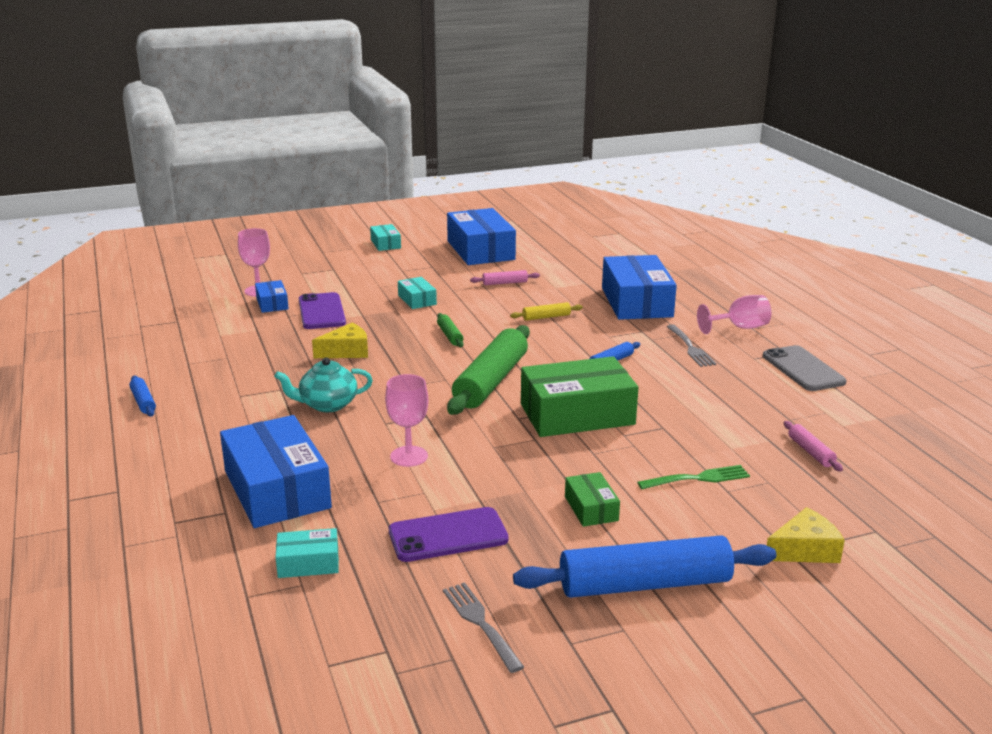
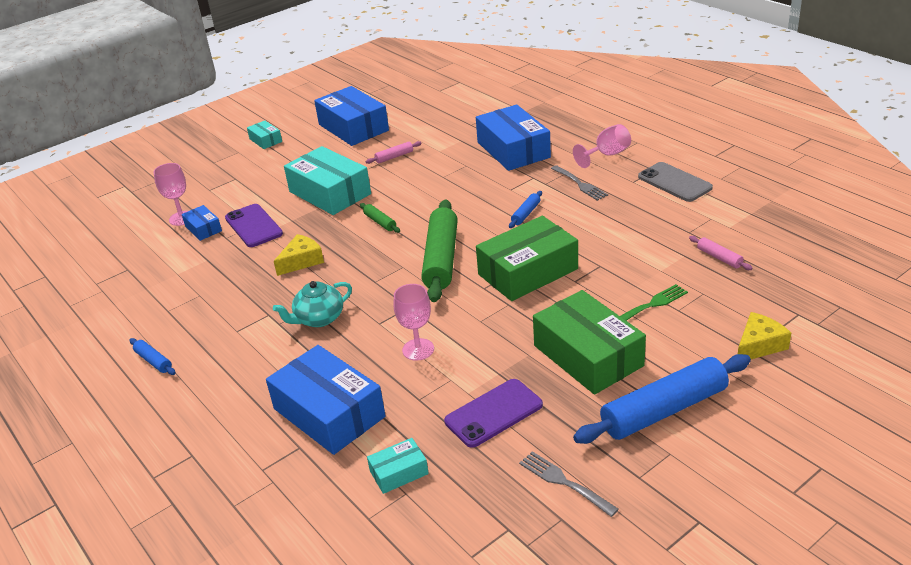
camera: 15 degrees left, 10 degrees up
turquoise box [398,277,437,309] -> turquoise box [284,146,371,215], size x2.10
yellow rolling pin [510,302,583,321] -> none
green box [565,472,620,527] -> green box [533,290,646,395], size x2.10

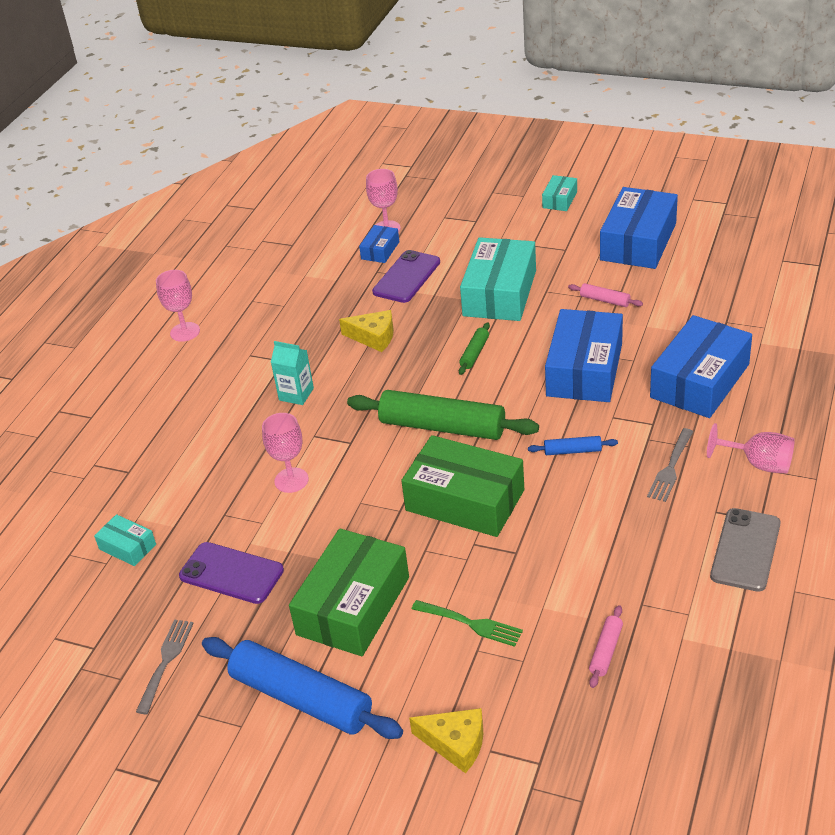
camera: 60 degrees right, 5 degrees up
blue rolling pin [130,338,176,375] -> pink goblet [156,270,200,342]
blue box [266,345,386,455] -> blue box moved to [545,309,623,402]
turquoise teapot [273,281,352,327] -> turquoise carton [271,341,314,405]
green rolling pin [421,199,458,302] -> green rolling pin turned 45 degrees clockwise [347,390,539,440]

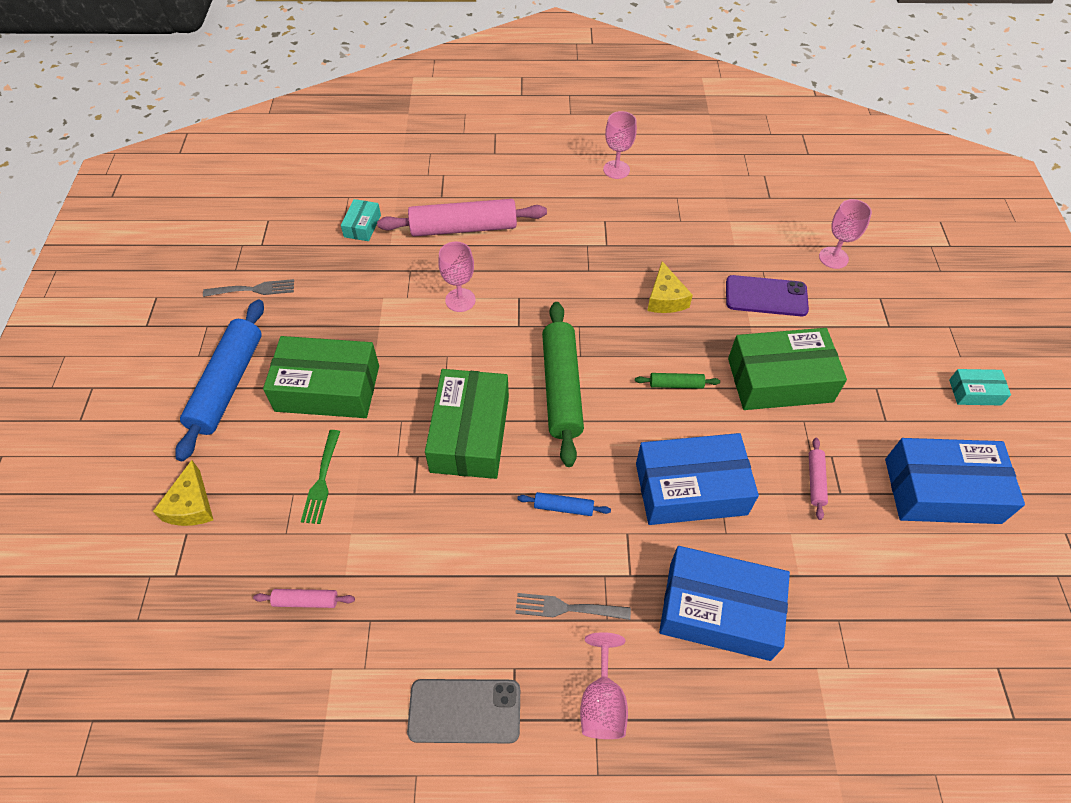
camera: 65 degrees right, 15 degrees up
purple phone [179,542,284,604] -> none
turquoise carton [271,341,314,405] -> none
blue box [359,225,399,263] -> none
turquoise box [460,237,536,321] -> green box [728,328,847,410]
blue rolling pin [528,436,618,455] -> blue rolling pin turned 60 degrees counterclockwise [517,492,611,516]
none -> pink rolling pin [377,199,547,236]

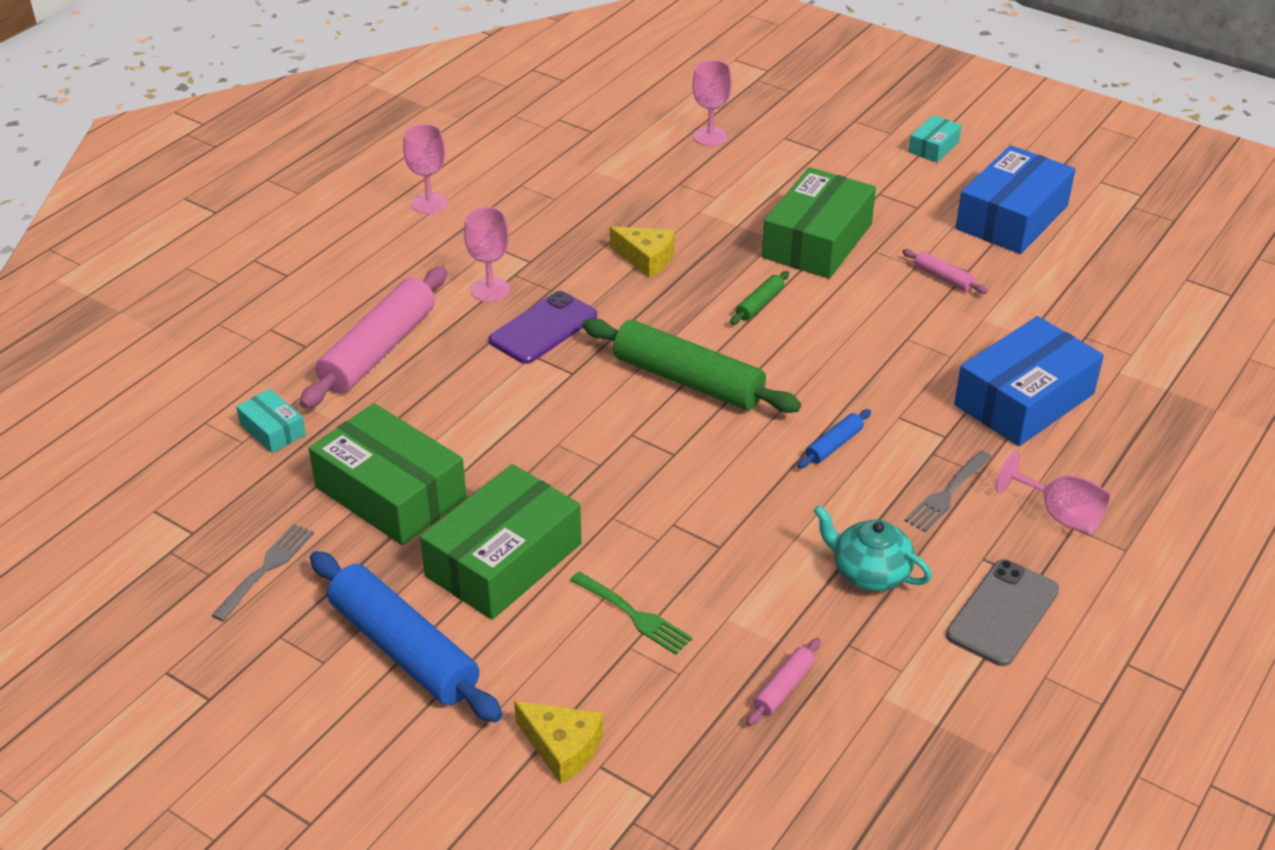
camera: 55 degrees left, 15 degrees down
green box [425,369,509,479] -> green box moved to [309,403,467,546]
pink goblet [438,242,476,312] -> pink goblet moved to [464,207,510,302]
blue box [636,433,759,525] -> none
purple phone [726,275,809,316] -> purple phone moved to [489,291,597,364]
none -> turquoise teapot [814,505,932,591]

